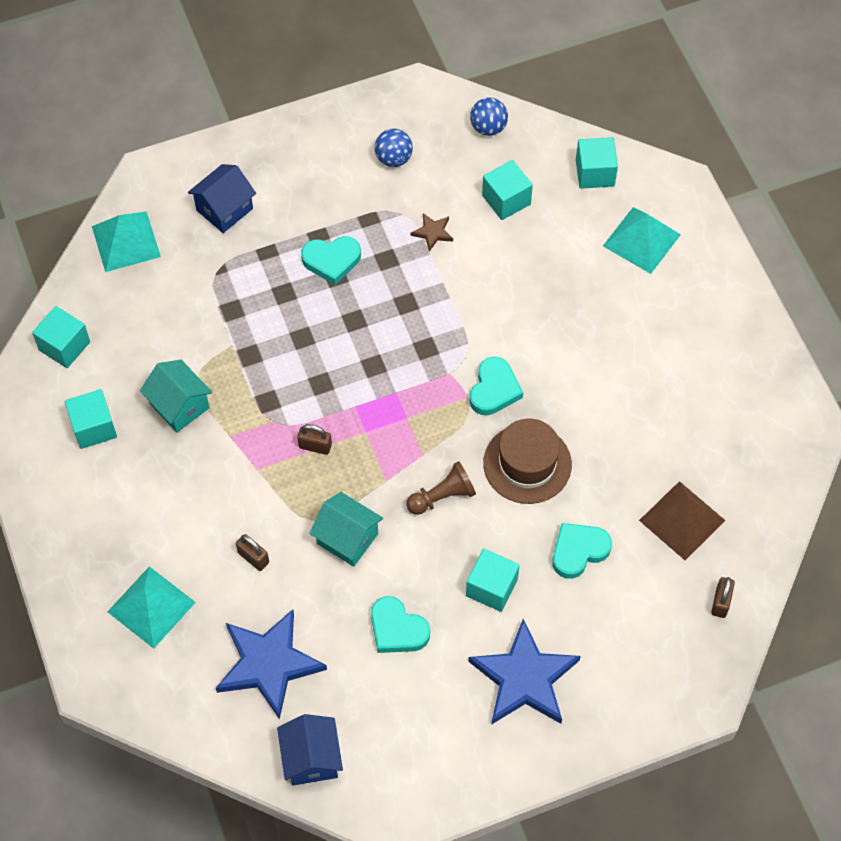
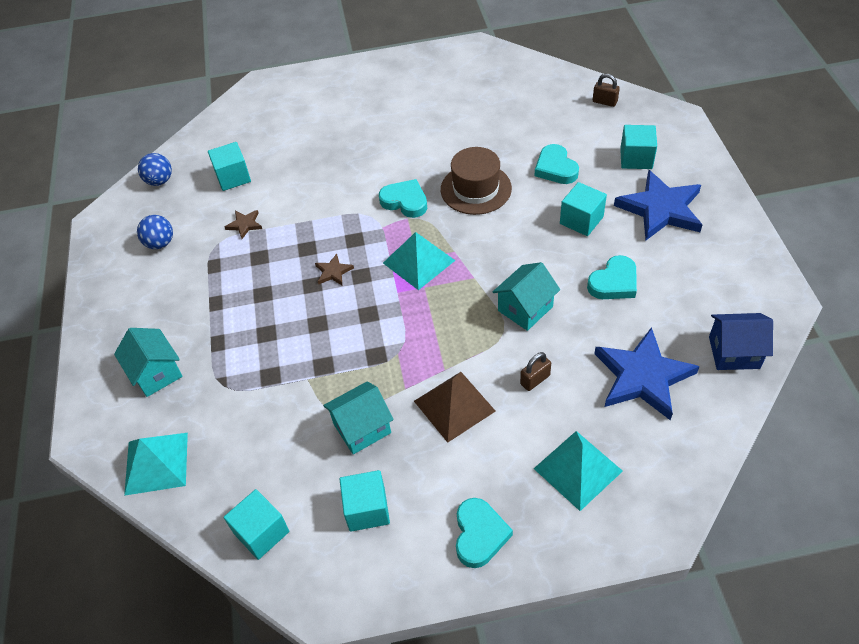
camera: 75 degrees left, 10 degrees down
blue house [188,164,256,233] -> turquoise house [114,328,183,397]
brown padlock [297,424,332,455] -> none
turquoise heart [301,236,361,285] -> turquoise heart moved to [456,498,513,568]
brown pawn [406,461,476,515] -> none
turquoise cube [576,137,618,189] -> turquoise cube moved to [620,125,657,169]
turquoise pyramid [603,207,681,274] -> turquoise pyramid moved to [383,232,456,290]
brown pyramid [639,481,726,560] -> brown pyramid moved to [414,372,496,443]
none -> brown star [315,254,354,285]

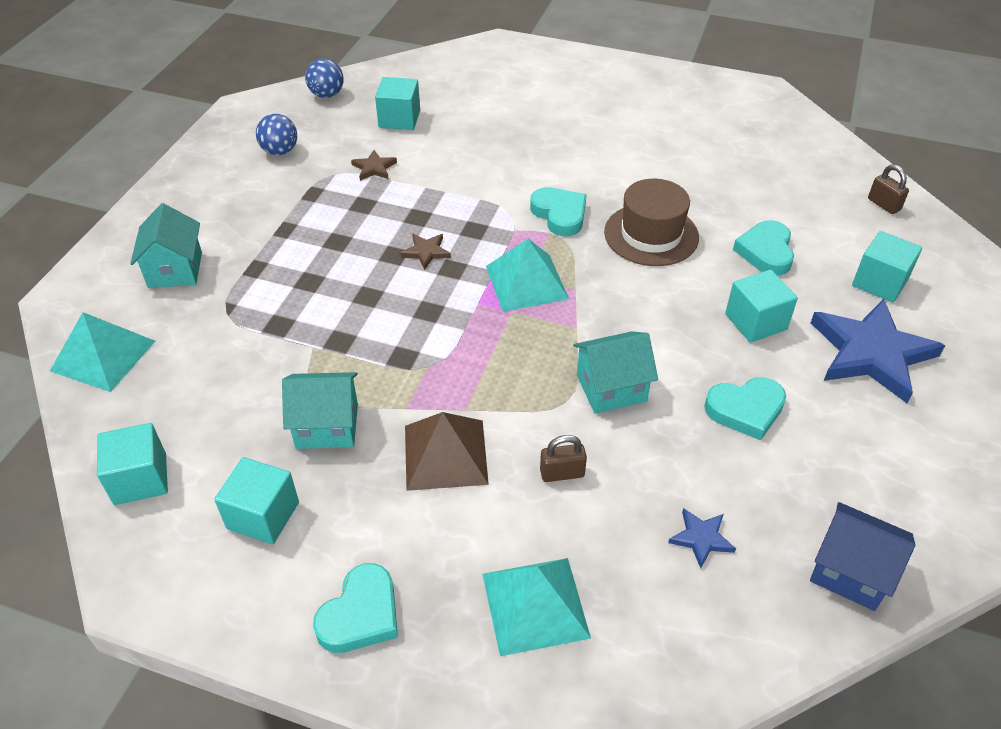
camera: 25 degrees right, 5 degrees down
blue star [594,327,700,420] -> blue star [668,508,736,568], size x0.44

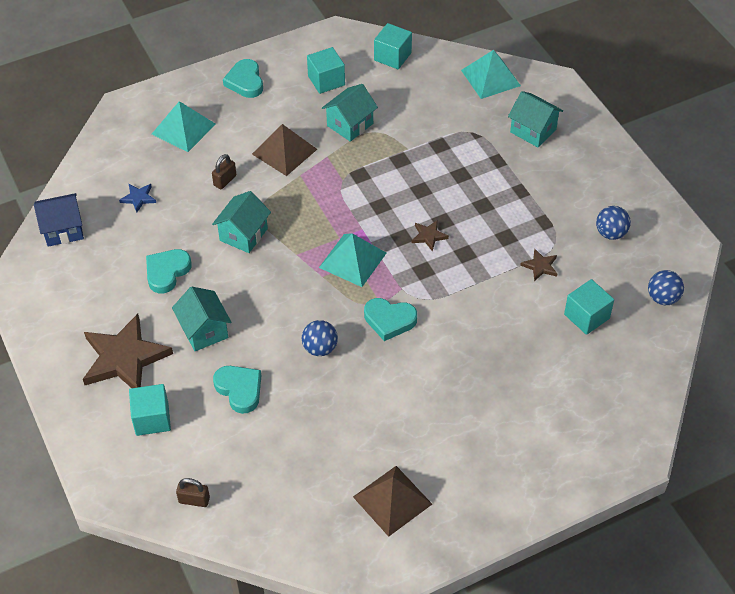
camera: 135 degrees right, 5 degrees up
brown hat [604,179,699,266] -> blue ball [302,320,338,356]
turquoise cube [725,270,798,343] -> turquoise house [172,286,231,351]
blue star [811,299,945,403] -> brown star [83,314,173,388]
none -> brown pyramid [353,466,432,537]

